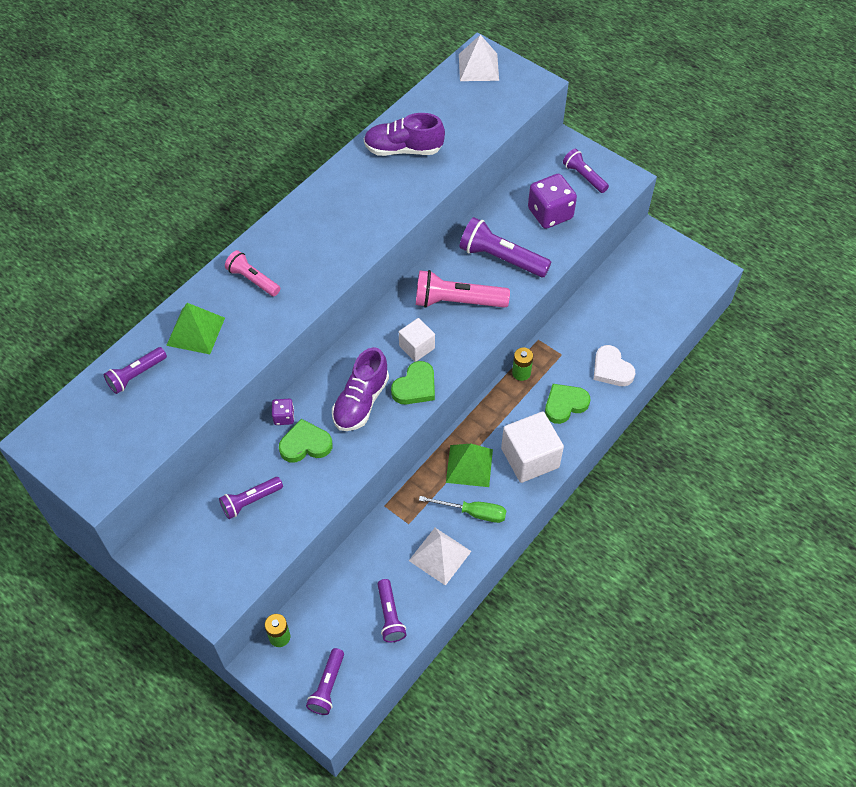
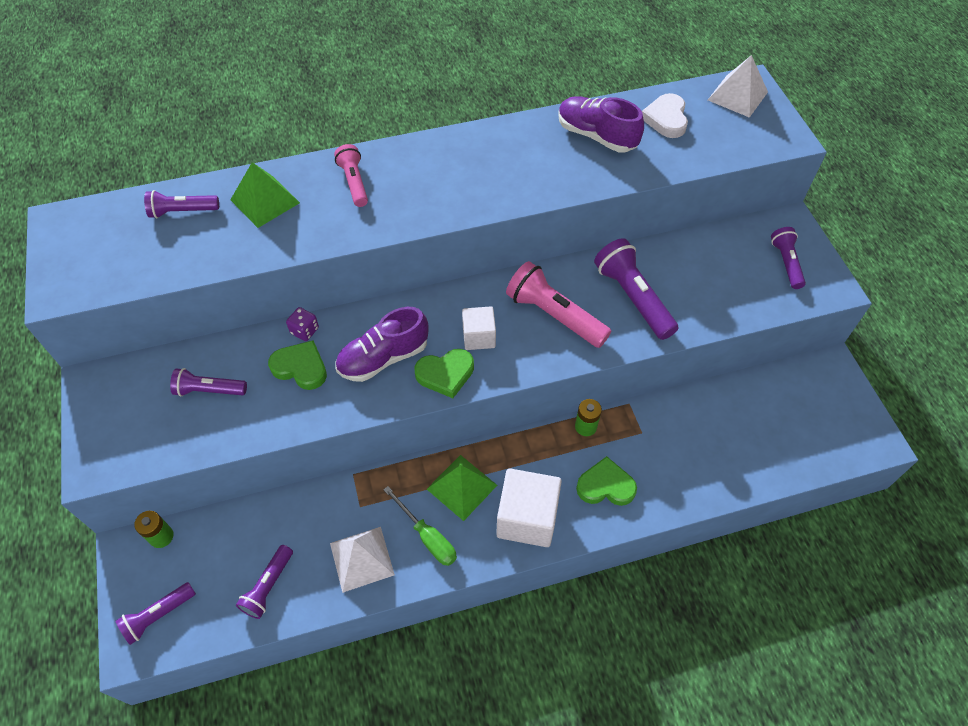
camera: 35 degrees right, 0 degrees up
purple dice [528,174,577,229] -> none
white heart [594,345,635,386] -> white heart moved to [642,93,688,138]

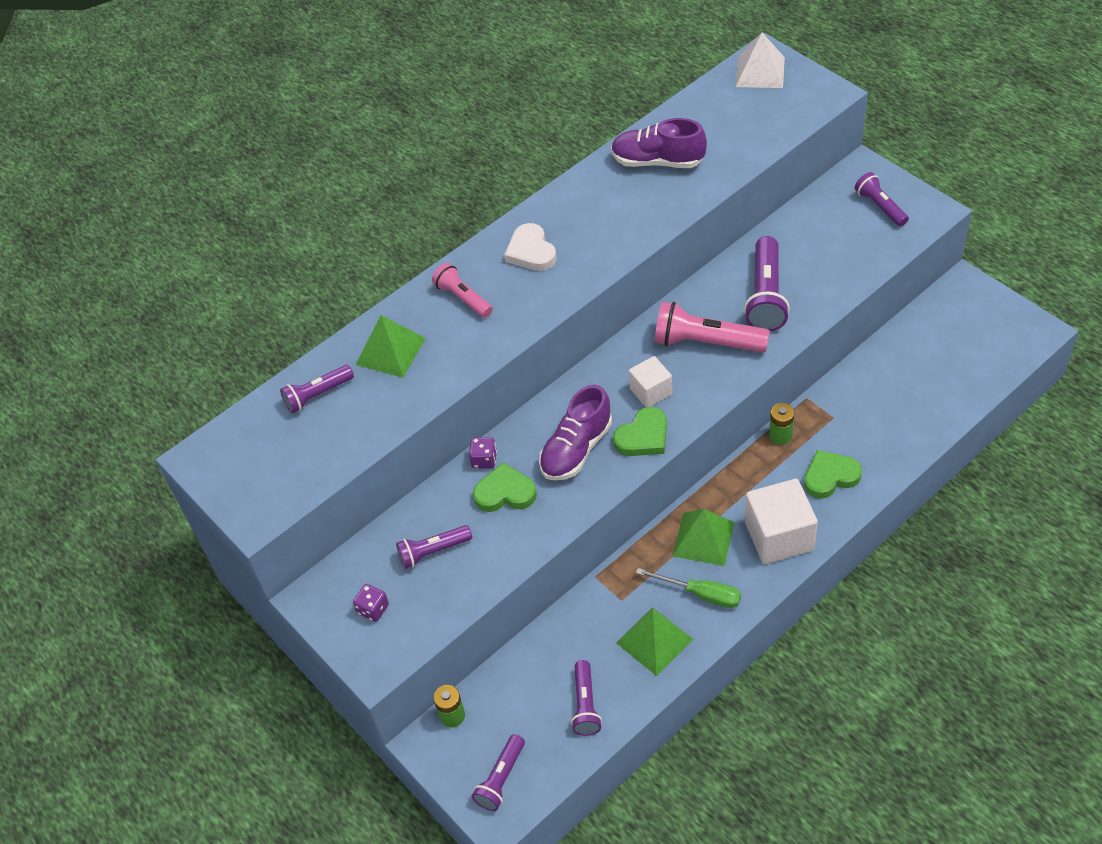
camera: 20 degrees left, 5 degrees down
white pyramid [330,527,395,593] -> green pyramid [616,607,693,676]
purple flashlight [594,238,678,340] -> purple flashlight turned 120 degrees counterclockwise [744,236,790,331]
white heart [642,93,688,138] -> white heart moved to [504,223,557,271]
none -> purple dice [353,584,389,622]

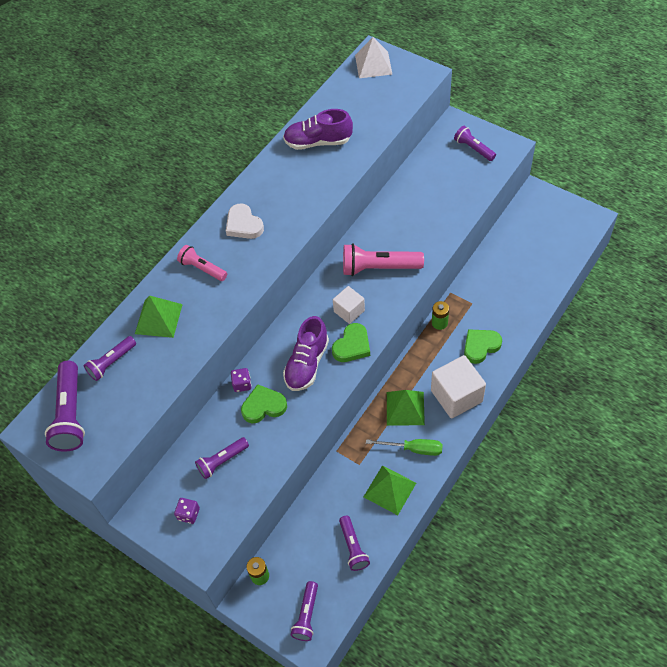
camera: 15 degrees left, 5 degrees up
purple flashlight [744,236,790,331] -> purple flashlight moved to [45,361,85,452]

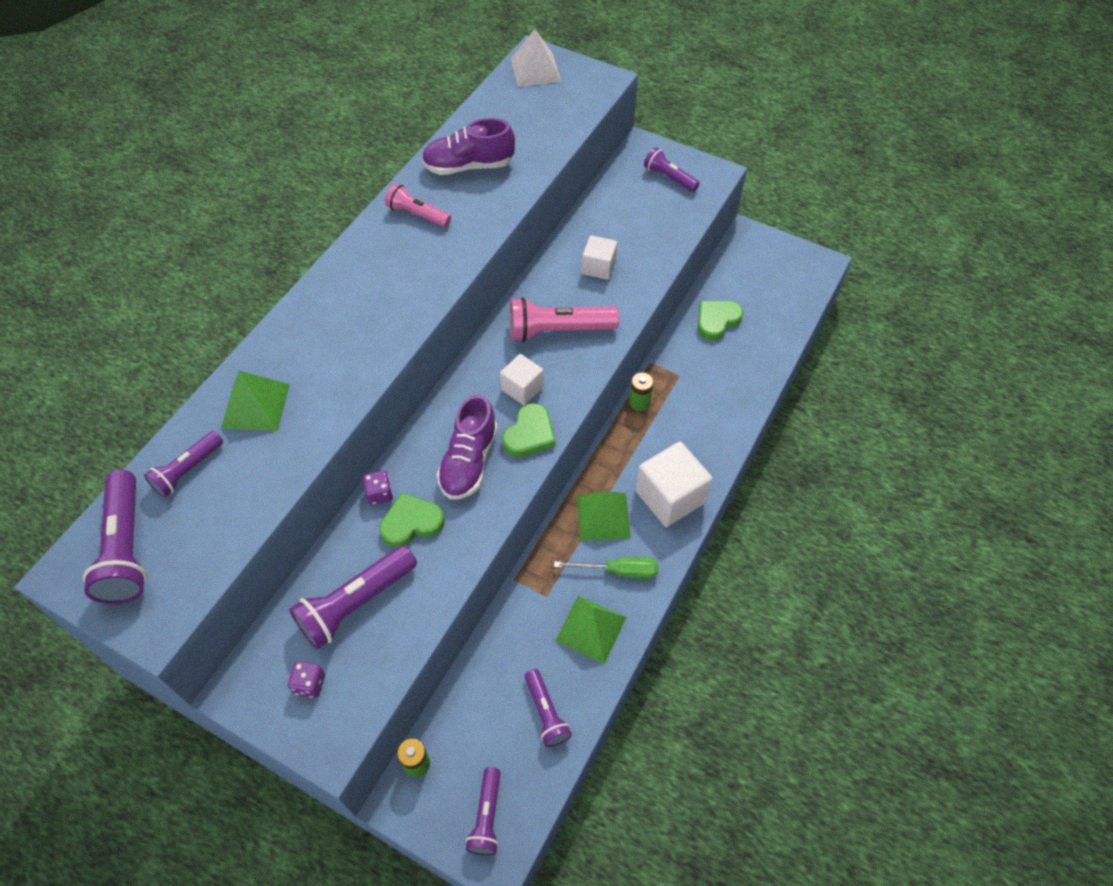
camera: 10 degrees left, 0 degrees up
pink flashlight [177,245,227,281] -> pink flashlight moved to [385,183,451,227]
purple flashlight [195,437,249,479] -> purple flashlight [289,545,417,650], size x1.64
white heart [226,203,264,239] -> none
green heart [464,329,502,364] -> green heart moved to [698,301,743,341]
none -> white cube [582,235,617,280]

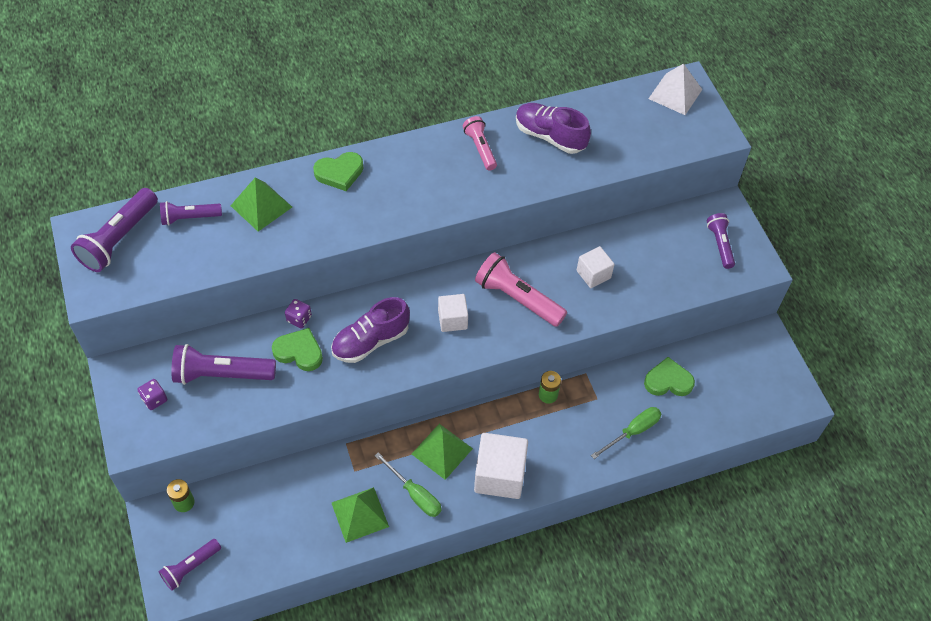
camera: 40 degrees right, 0 degrees up
green heart [502,403,555,457] -> green heart moved to [313,152,363,191]
purple flashlight [525,669,572,747] -> none
none -> green screwdriver [591,407,661,459]

